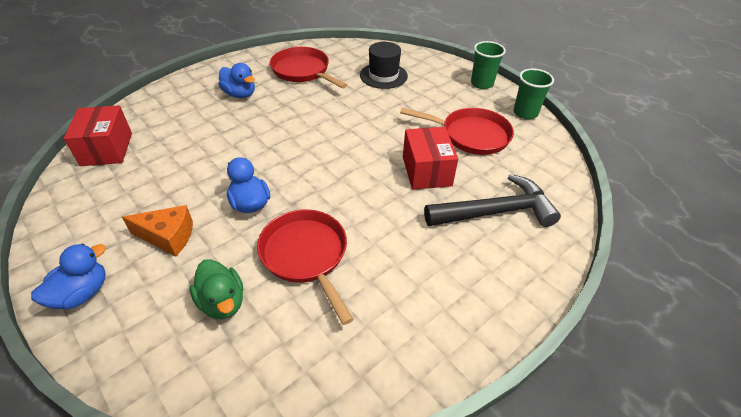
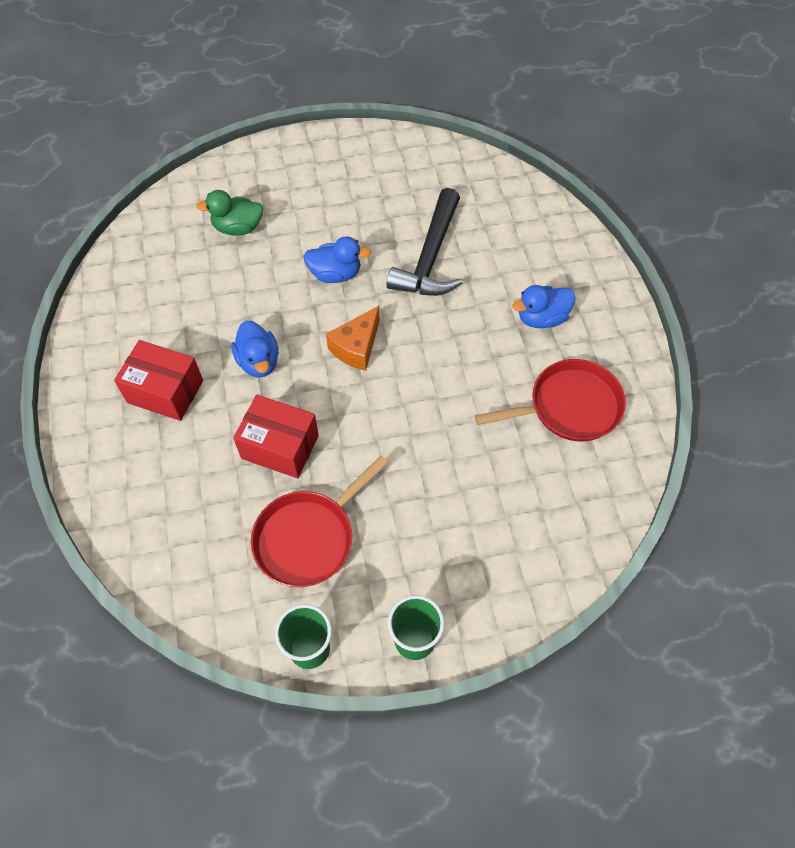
camera: 120 degrees right, 15 degrees up
blue duck [31,244,106,309] -> blue duck moved to [232,321,279,377]
red box [64,106,132,166] -> red box moved to [114,340,203,421]
orange cheese [122,205,193,256] -> orange cheese moved to [326,306,380,371]
red pan [257,209,353,325] -> none
black hat [360,42,408,89] -> none
black hammer [424,174,561,227] -> black hammer moved to [386,188,462,296]

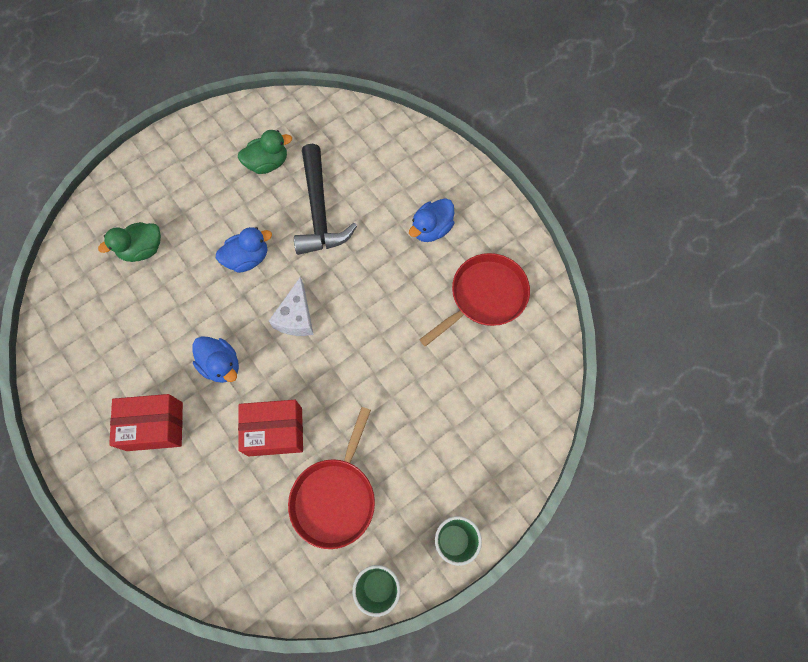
camera: 25 degrees left, 10 degrees up
orange cheese [326,306,380,371] -> white cheese [269,276,314,336]
none -> green duck [238,130,292,174]

